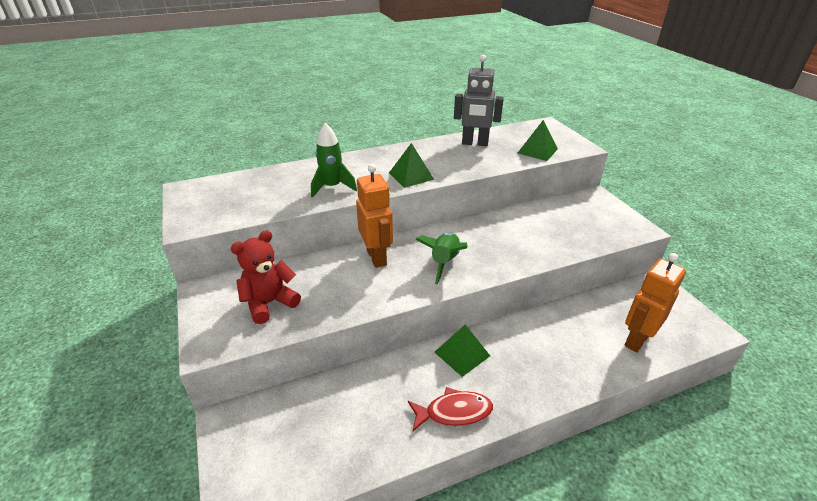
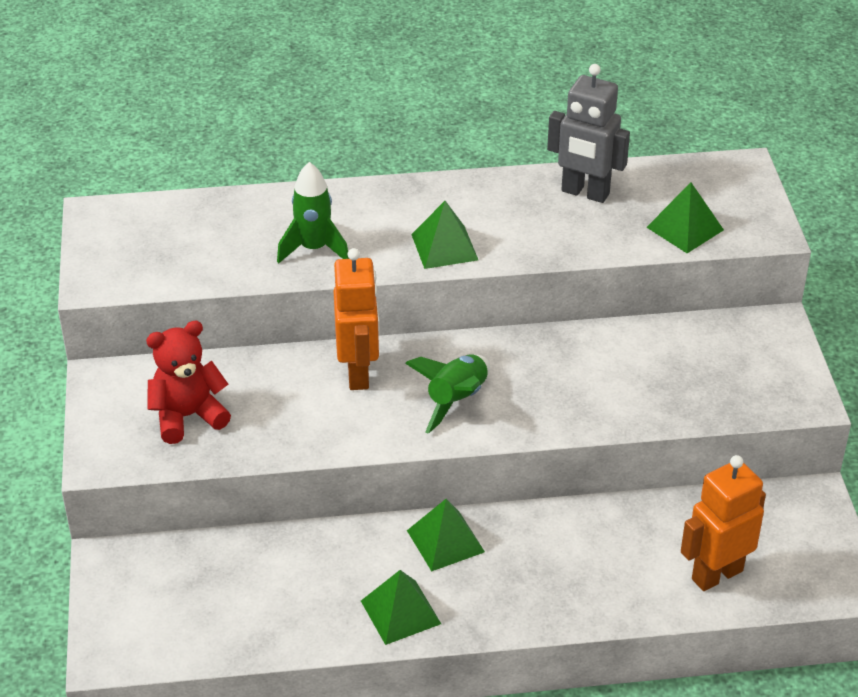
camera: 15 degrees right, 5 degrees up
red fish [408,387,493,431] -> green pyramid [361,570,441,645]

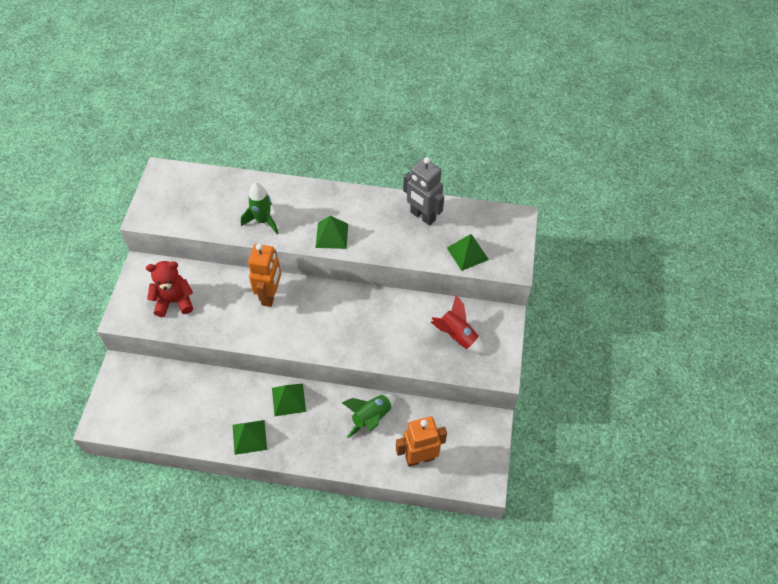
camera: 15 degrees right, 15 degrees up
green rocket [405,354,490,434] -> green rocket moved to [341,394,396,438]
none -> red rocket [431,295,485,355]

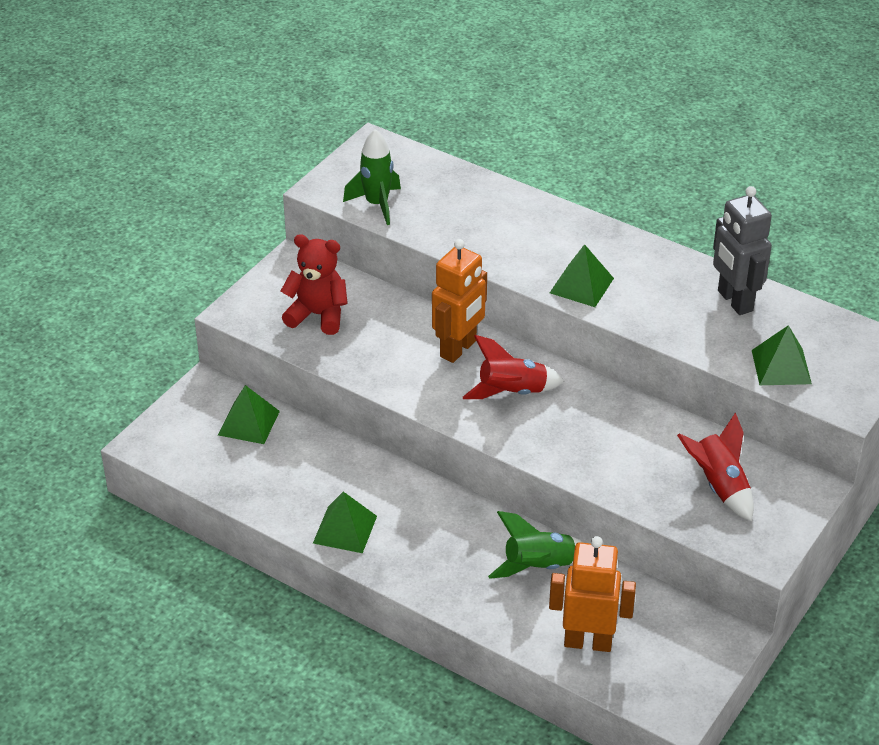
camera: 25 degrees right, 15 degrees down
green rocket [241,182,279,234] -> green rocket moved to [343,129,401,225]
green pyramid [272,384,306,416] -> green pyramid moved to [218,385,280,444]
none -> red rocket [463,335,564,399]

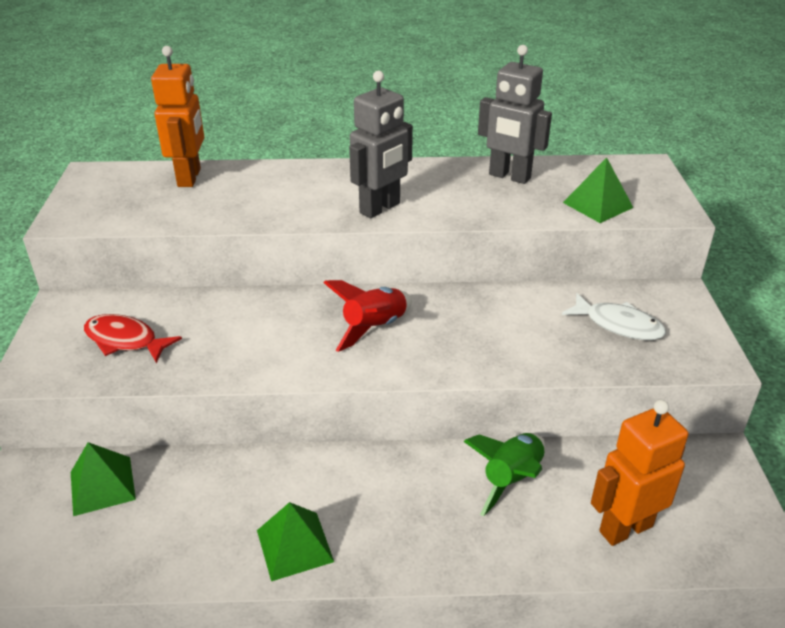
camera: 35 degrees left, 5 degrees down
red teddy bear [281,234,348,335] -> red fish [84,314,182,363]
green rocket [343,129,401,225] -> none
orange robot [432,239,487,363] -> orange robot moved to [151,46,204,187]
green pyramid [550,244,614,307] -> grey robot [349,71,413,218]
red rocket [677,413,754,521] -> white fish [562,293,666,340]

